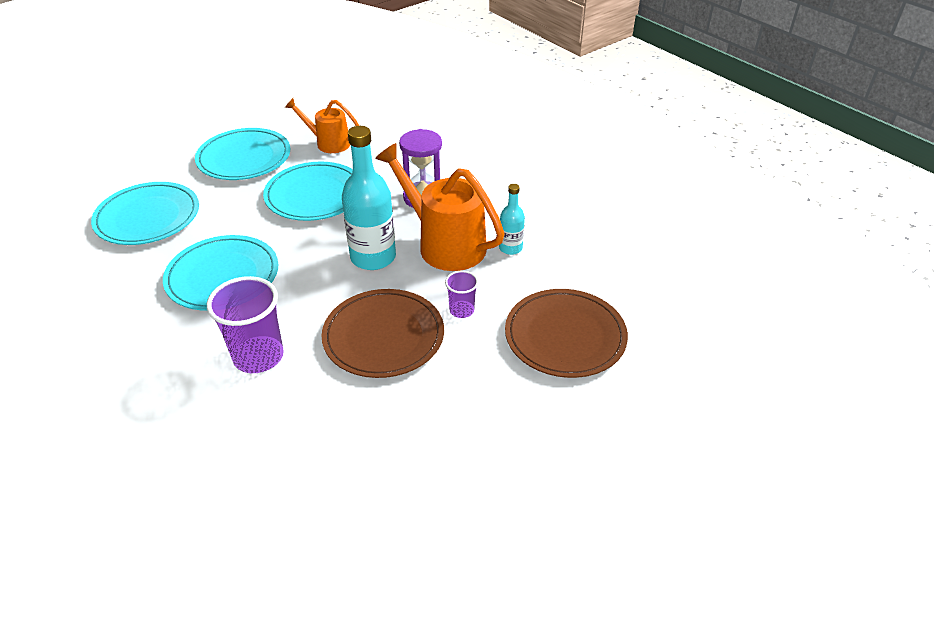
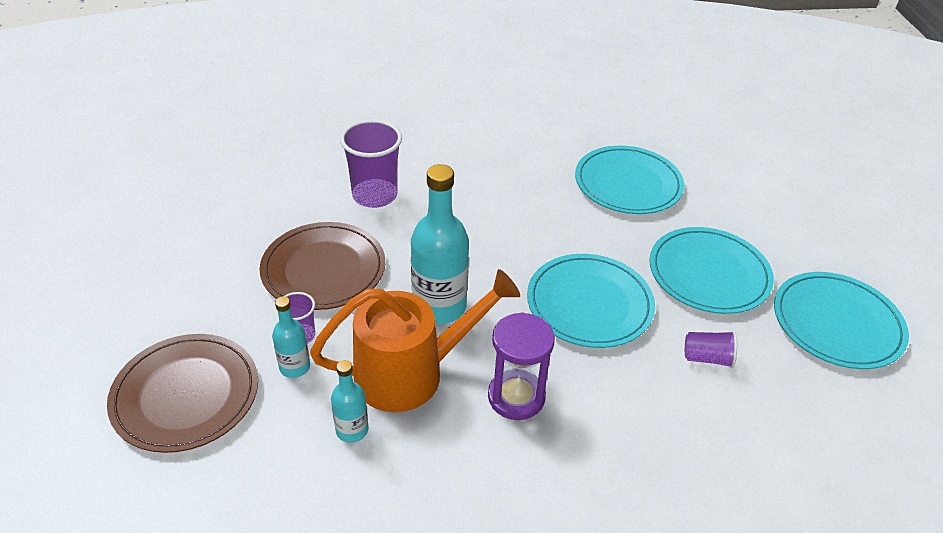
camera: 120 degrees right, 0 degrees up
turquoise plate [163,235,278,311] -> turquoise plate moved to [774,272,909,369]
orange watering can [285,98,359,153] -> purple cup [685,331,737,368]
none -> turquoise bottle [272,297,310,378]

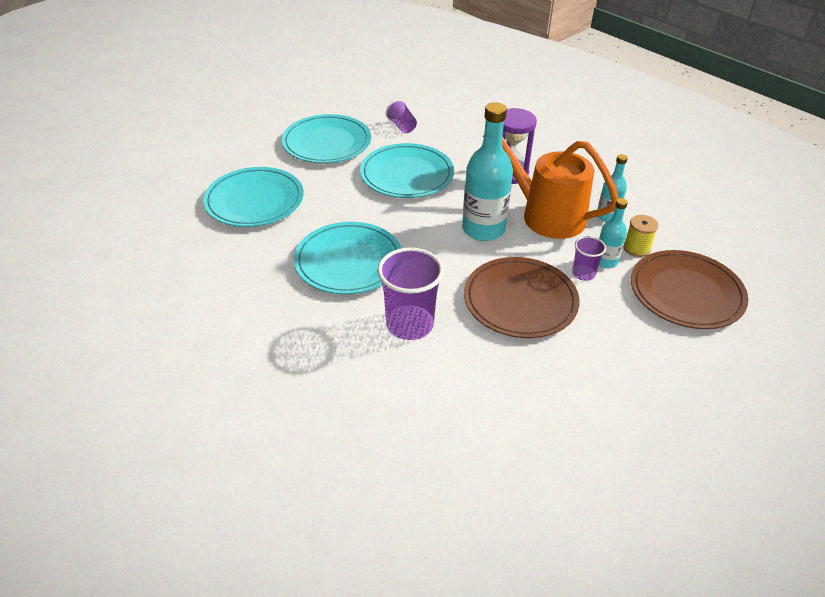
camera: 125 degrees left, 0 degrees up
turquoise plate [774,272,909,369] -> turquoise plate moved to [294,222,401,294]
none -> yellow spool [623,215,659,257]

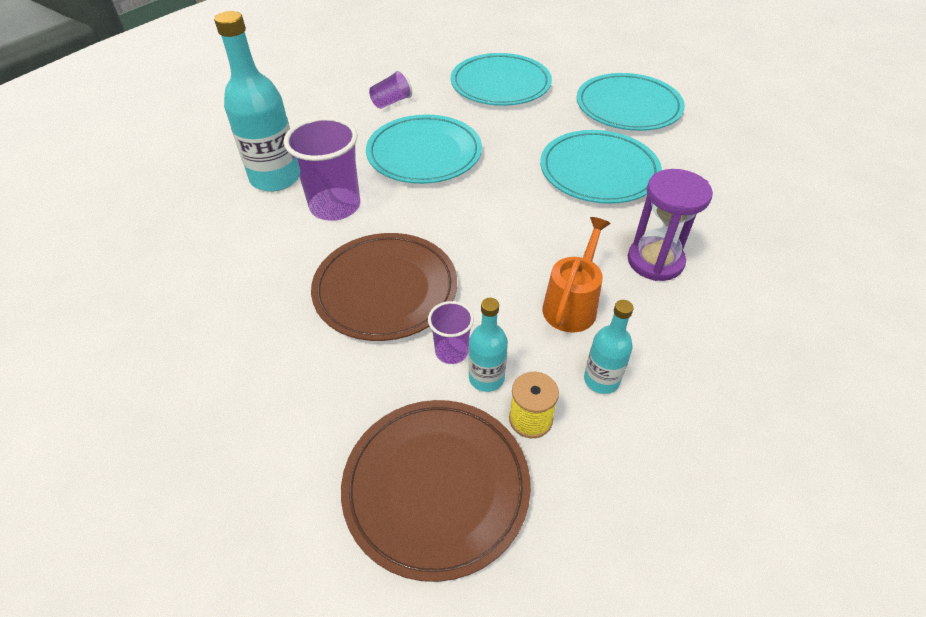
camera: 80 degrees right, 5 degrees up
purple cup [386,100,417,133] -> purple cup moved to [369,70,412,109]
turquoise bottle [462,102,513,241] -> turquoise bottle moved to [214,11,299,191]
orange watering can [483,135,619,239] -> orange watering can [543,217,611,333], size x0.59

